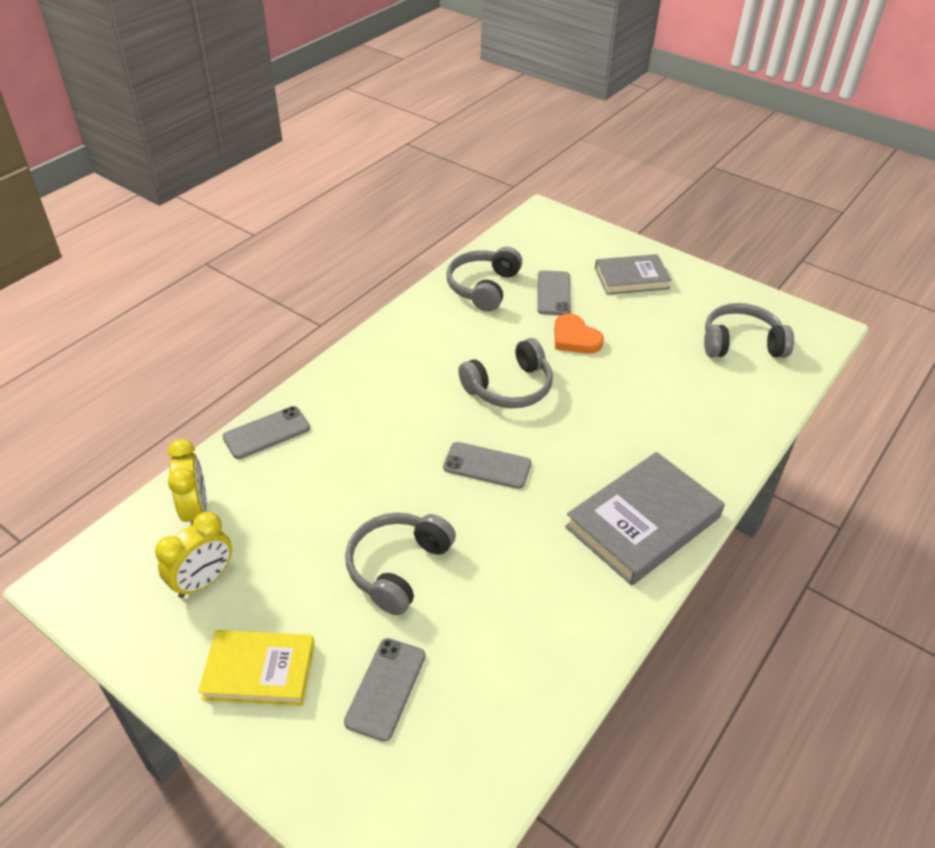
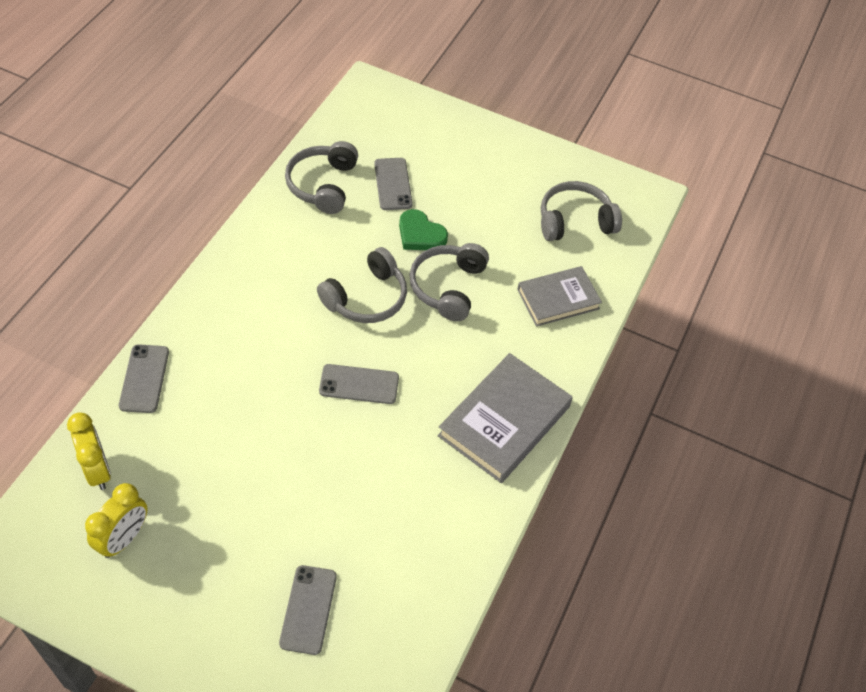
camera: 15 degrees left, 10 degrees up
yellow book [198,630,315,706] -> none
grey phone [223,406,310,459] -> grey phone turned 45 degrees counterclockwise [119,344,169,413]
grey headphones [345,512,456,615] -> grey headphones moved to [409,243,489,321]
orange heart [554,314,604,354] -> green heart [399,209,448,250]
grey book [595,254,672,295] -> grey book moved to [517,266,602,327]

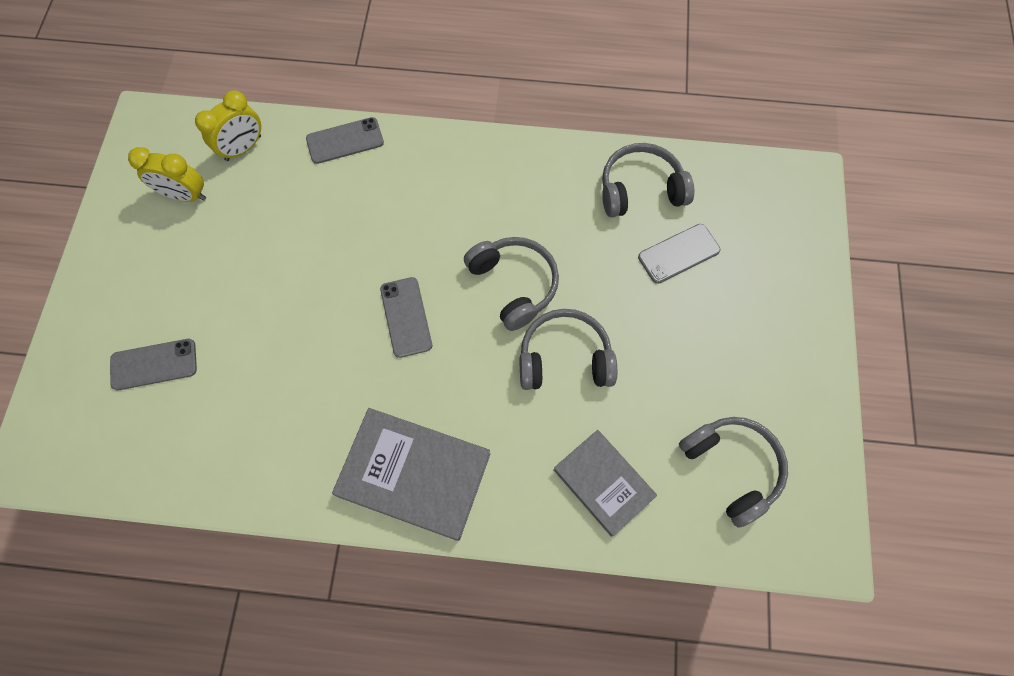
camera: 75 degrees right, 15 degrees up
grey headphones [317,247,407,323] -> grey headphones turned 150 degrees counterclockwise [464,237,559,331]
green heart [399,209,448,250] -> none

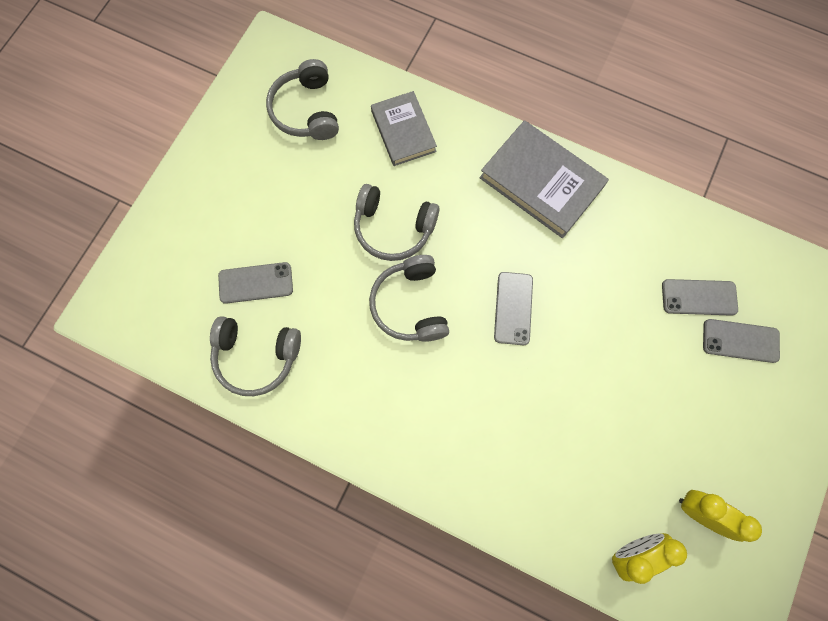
camera: 160 degrees left, 5 degrees up
grey phone [306,117,384,164] -> grey phone moved to [662,279,738,316]

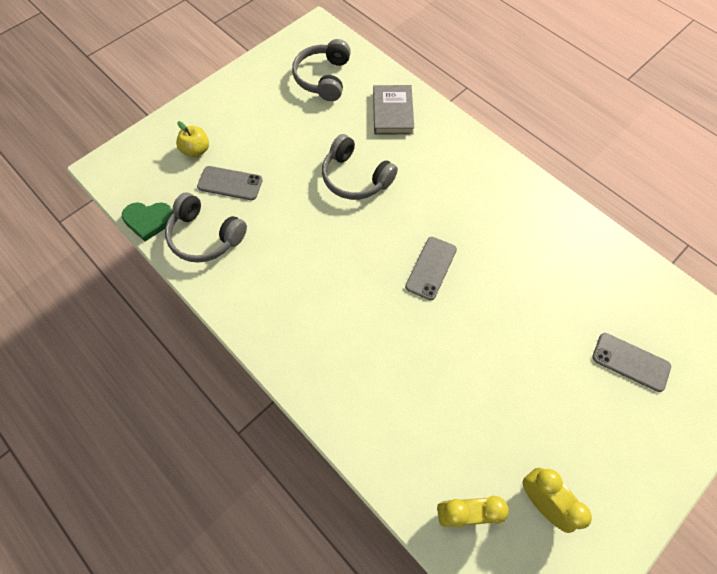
camera: 20 degrees right, 10 degrees down
grey headphones [369,255,449,342] -> none
grey book [479,120,609,238] -> none
grey phone [662,279,738,316] -> none
none -> green heart [122,202,173,242]
none -> yellow apple [176,121,209,157]

